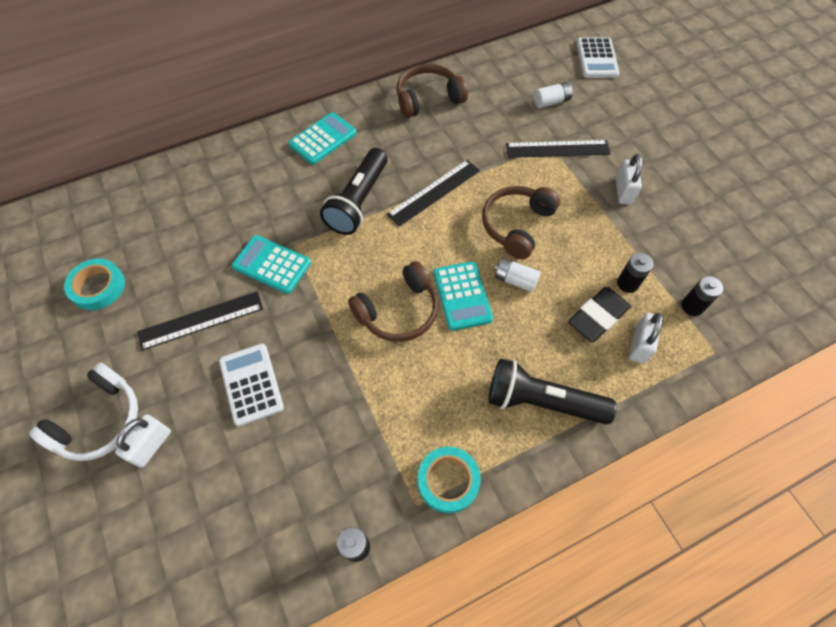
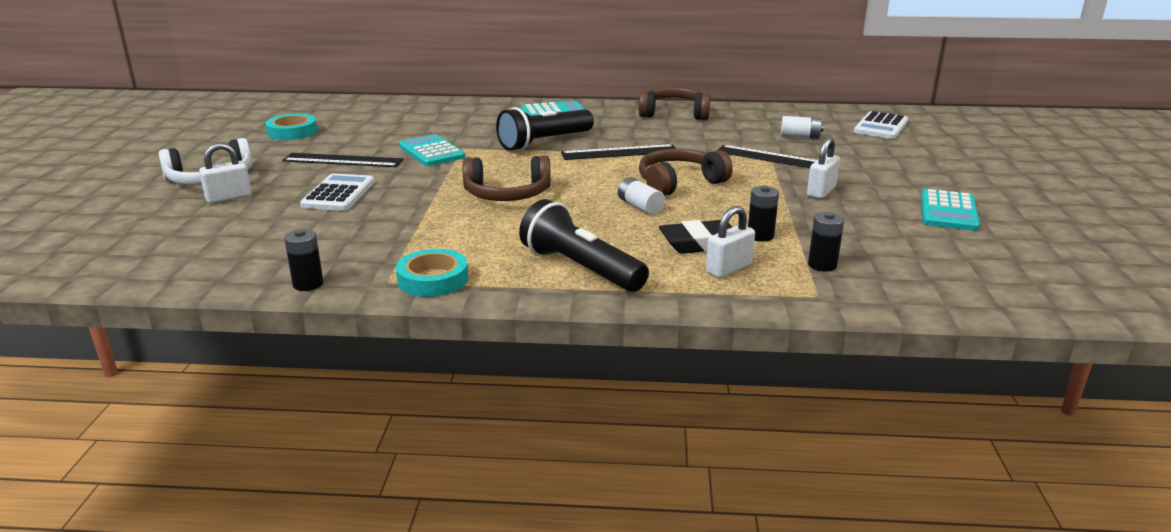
camera: 30 degrees right, 35 degrees down
turquoise calculator [434,261,493,331] -> turquoise calculator moved to [921,189,980,231]

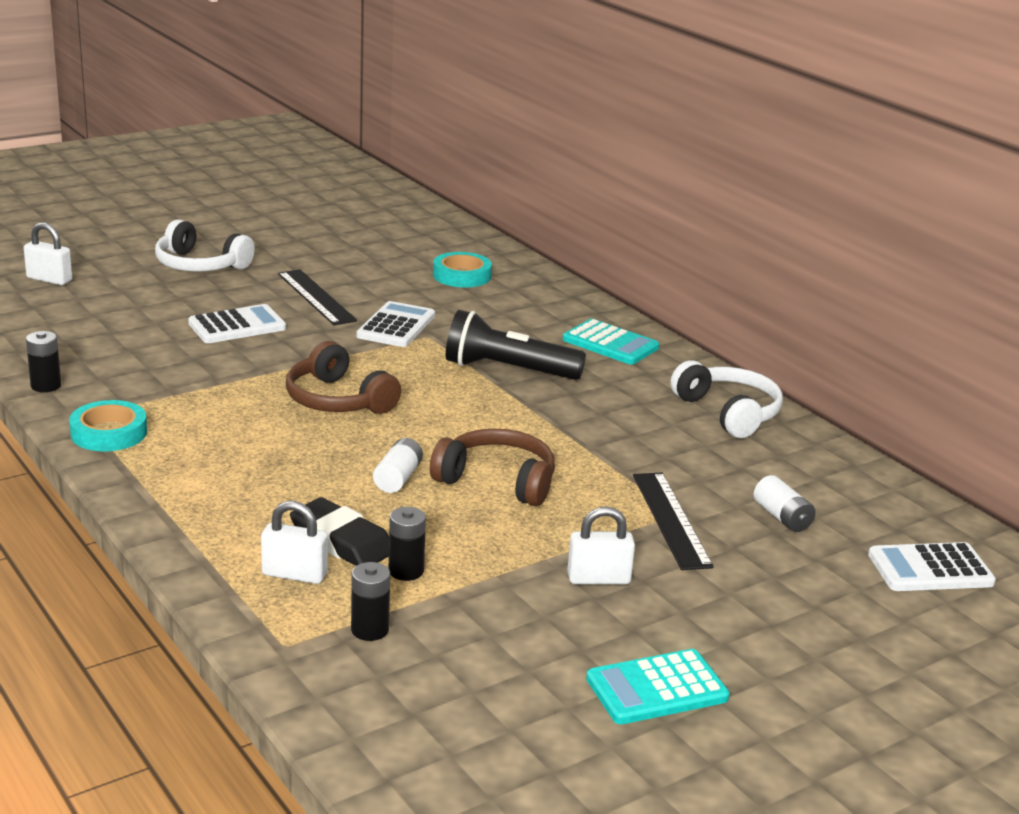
camera: 50 degrees right, 0 degrees up
white padlock [199,143,251,204] -> white padlock moved to [24,222,72,285]
turquoise tape [265,114,317,140] -> turquoise tape moved to [433,252,492,288]
turquoise calculator [399,134,465,166] -> white calculator [357,301,435,347]
black flashlight [519,199,649,292] -> none
black ruler [561,144,676,160] -> none
brown headphones [639,87,711,120] -> white headphones [671,360,783,438]

